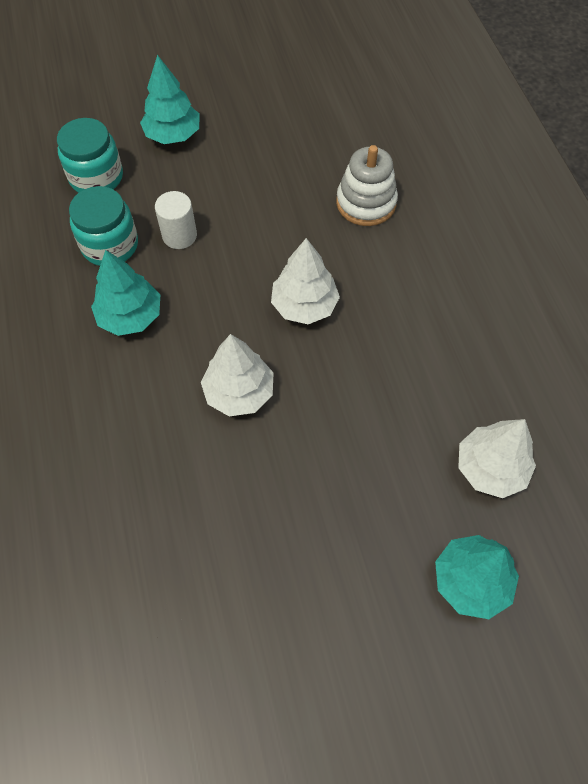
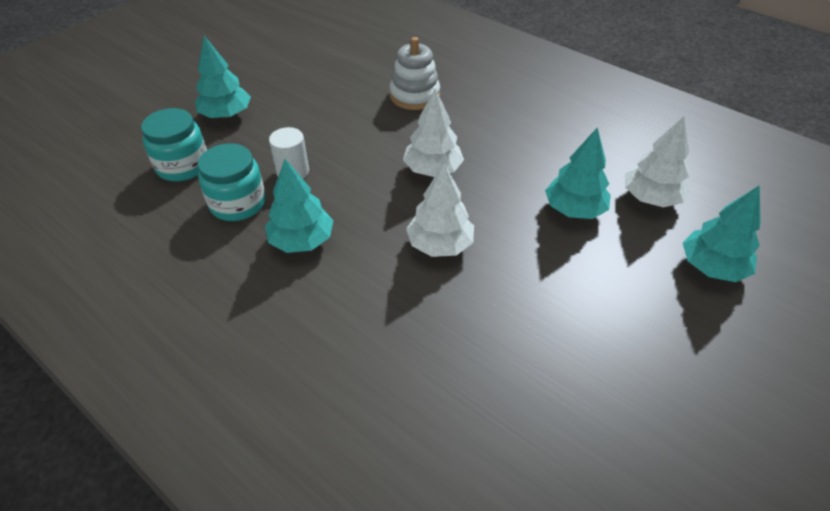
camera: 35 degrees left, 15 degrees down
none -> turquoise tree [545,127,611,219]

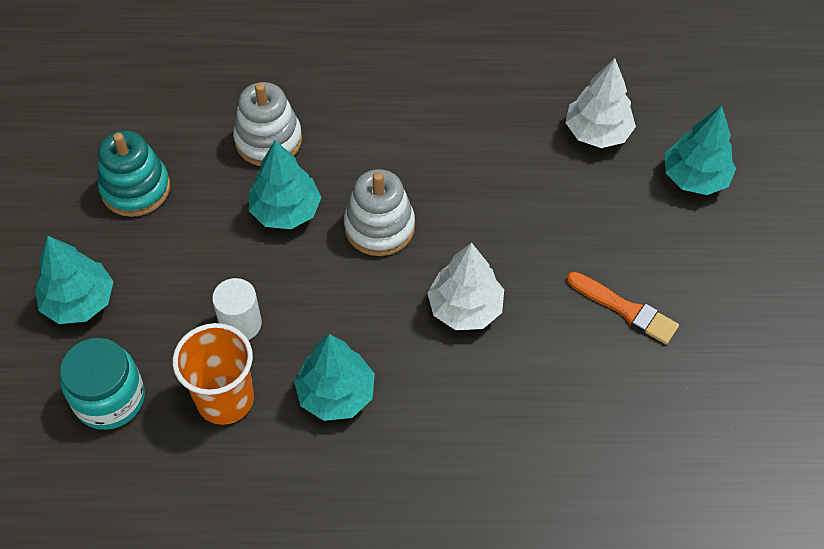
camera: 40 degrees left, 10 degrees up
turquoise jar [198,144,266,221] -> orange cup [173,323,254,425]
white tree [403,88,464,177] -> white stacking toy [344,169,415,256]
turquoise tree [545,127,611,219] -> turquoise tree moved to [249,140,322,229]
none -> turquoise stacking toy [98,131,170,217]
none -> orange brush [567,272,679,344]

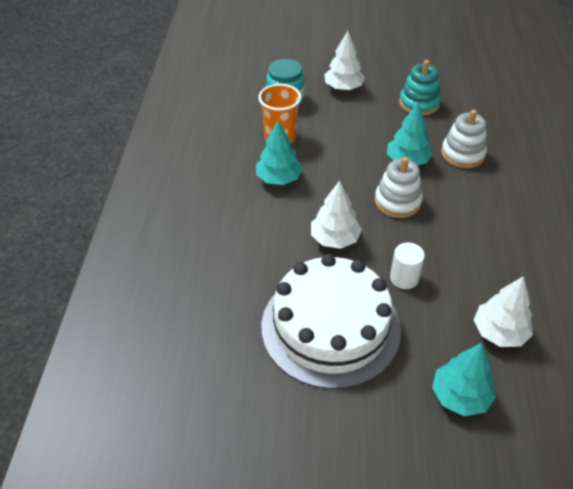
camera: 95 degrees right, 10 degrees down
turquoise tree [35,236,114,324] -> white tree [324,31,365,90]
white cylinder [212,278,262,340] -> white cylinder moved to [390,242,425,289]
orange brush [567,272,679,344] -> white cake [262,254,401,389]

